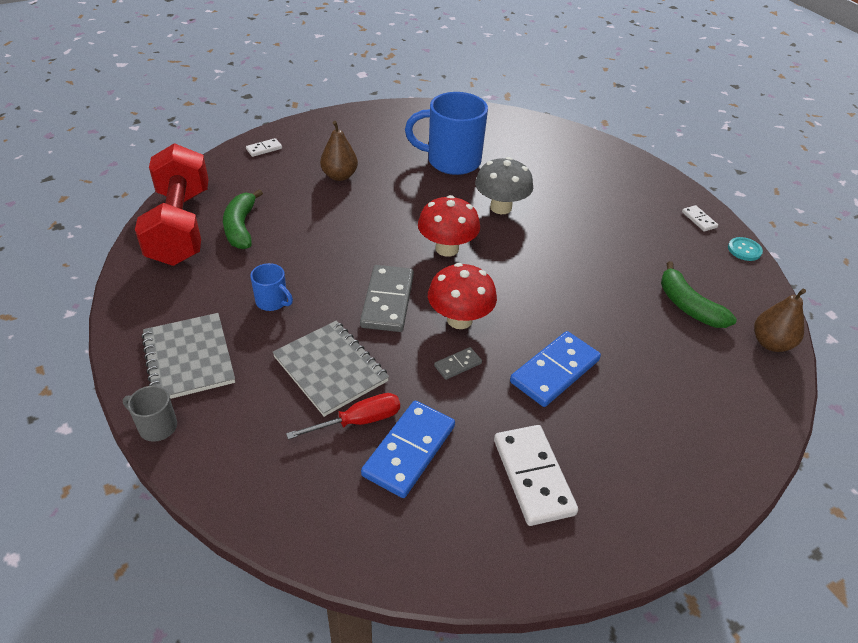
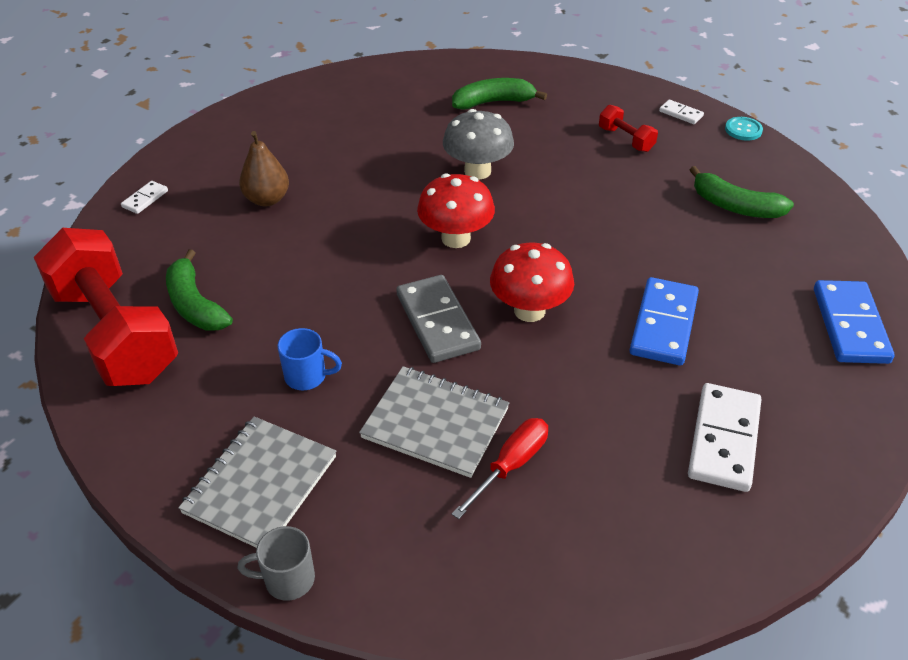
camera: 25 degrees left, 0 degrees up
grey notebook [141,313,235,399] -> grey notebook turned 75 degrees clockwise [178,416,336,548]
blue domino [361,401,455,498] -> blue domino moved to [814,280,895,364]
blue mug [405,92,488,175] -> none
grey domino [434,347,482,380] -> none
white domino [494,425,578,526] -> white domino turned 60 degrees clockwise [688,383,761,492]
brown pear [754,288,806,352] -> none
none -> green banana [452,78,547,110]
none -> red dumbbell [599,105,658,152]

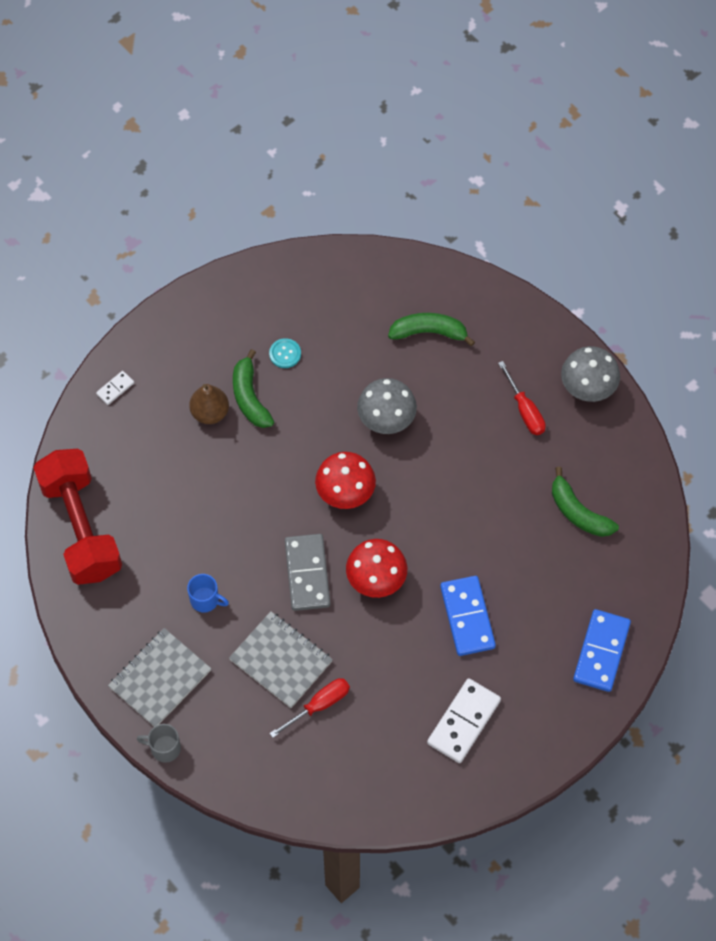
camera: 15 degrees right, 20 degrees up
green banana [166,249,233,331] -> green banana moved to [233,349,274,428]
red dumbbell [599,105,658,152] -> red screwdriver [498,361,546,435]
blue domino [630,277,699,366] -> blue domino turned 45 degrees counterclockwise [440,576,496,656]
white domino [659,100,704,124] -> grey mushroom [561,346,620,402]
turquoise button [725,117,763,141] -> turquoise button moved to [269,338,301,368]

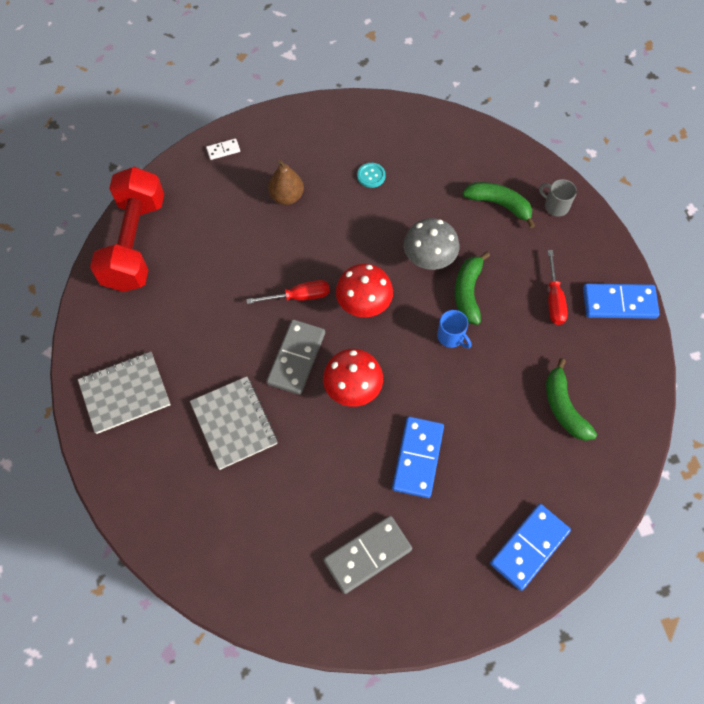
camera: 25 degrees right, 0 degrees up
grey mug [137,724,181,763] -> grey mug moved to [539,179,577,216]
blue mug [187,574,229,613] -> blue mug moved to [437,310,471,348]
green banana [233,349,274,428] -> green banana moved to [455,252,490,325]
red screwdriver [269,678,350,738] -> red screwdriver moved to [246,280,330,304]
white domino [427,678,501,763] -> grey domino [323,516,412,594]
grey mushroom [561,346,620,402] -> blue domino [583,283,660,319]

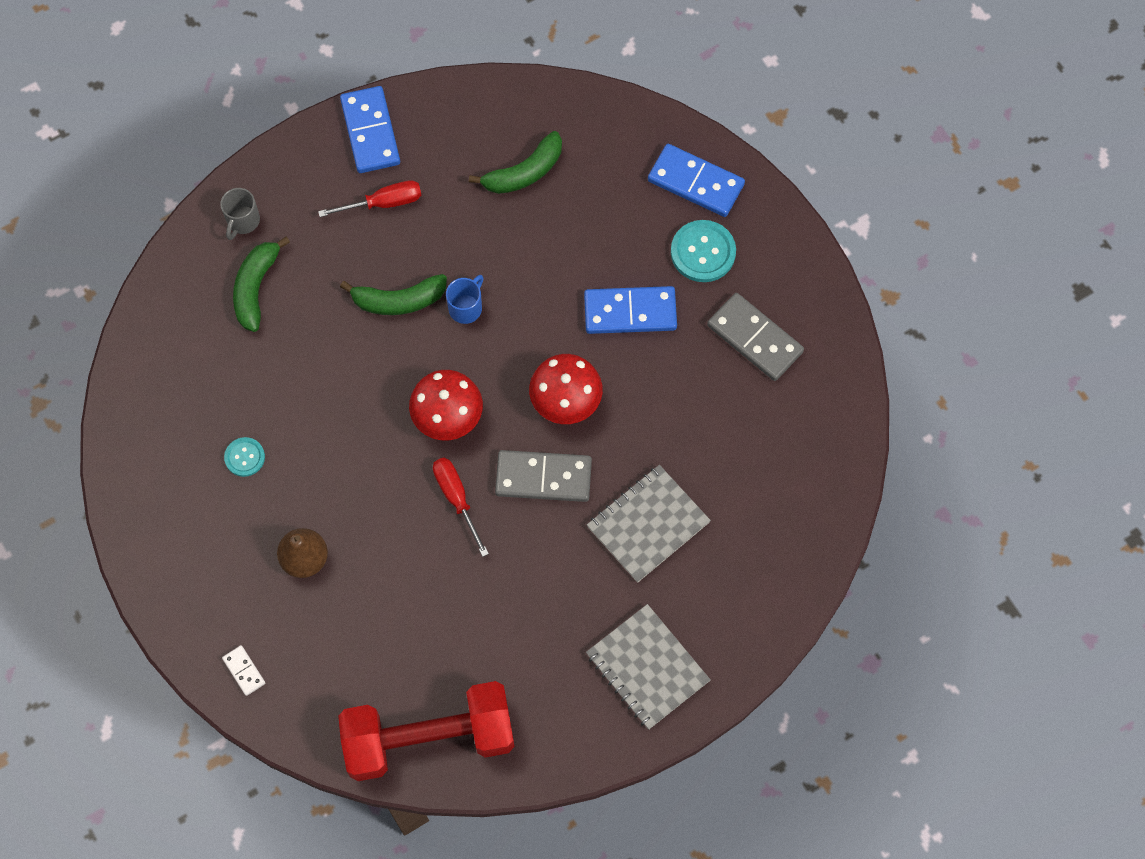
camera: 105 degrees left, 5 degrees up
grey mushroom [404,218,459,270] -> none
none -> turquoise button [671,220,736,282]

